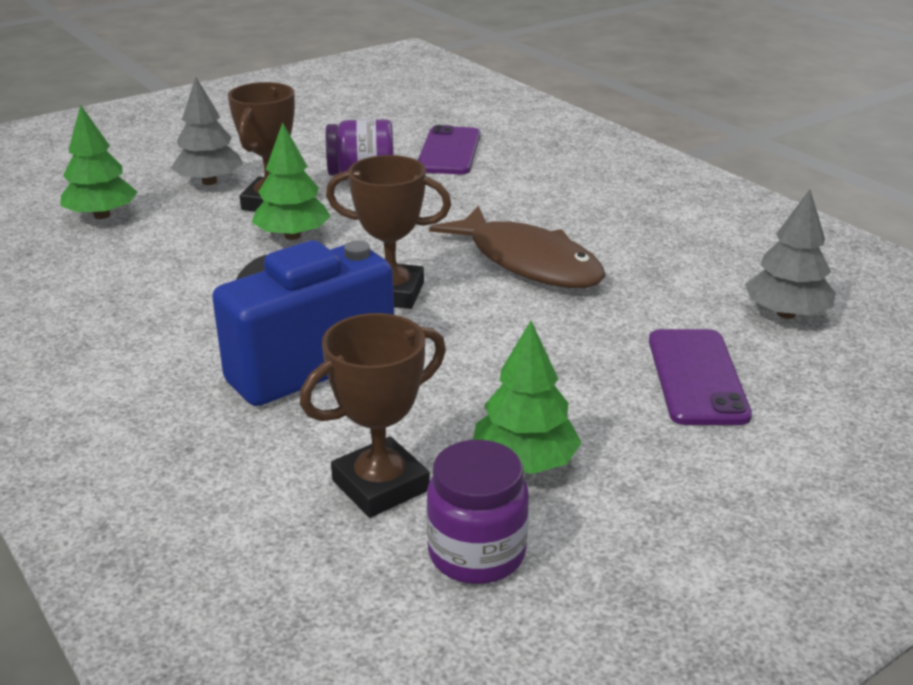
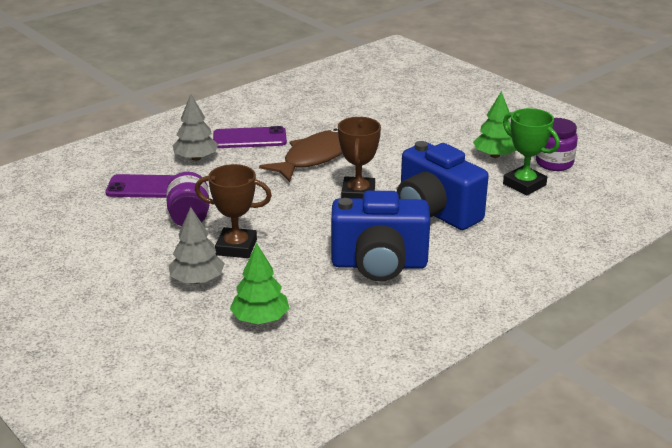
camera: 95 degrees left, 0 degrees up
green tree [252,122,331,240] -> none
brown trophy [300,313,446,518] -> green trophy [503,108,560,195]
purple phone [649,329,752,425] -> purple phone moved to [213,126,287,148]
grey tree [745,189,836,319] -> grey tree moved to [173,94,219,161]
none -> blue camera [331,191,430,281]

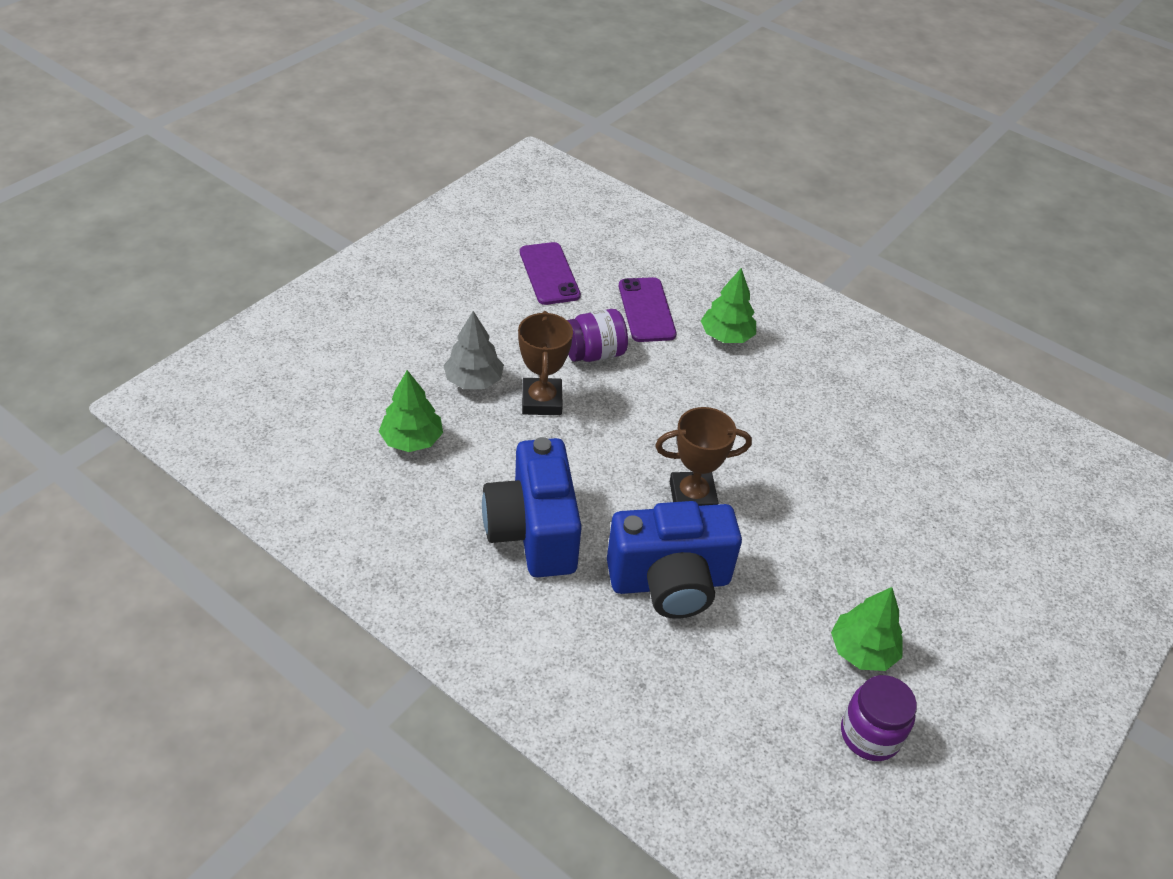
camera: 75 degrees right, 15 degrees up
grey tree [173,94,219,161] -> green tree [701,268,756,343]
purple phone [213,126,287,148] -> purple phone moved to [520,242,581,305]
brown fish [259,128,343,182] -> none
blue camera [397,141,489,230] -> blue camera turned 135 degrees counterclockwise [607,501,742,619]
green trophy [503,108,560,195] -> none

